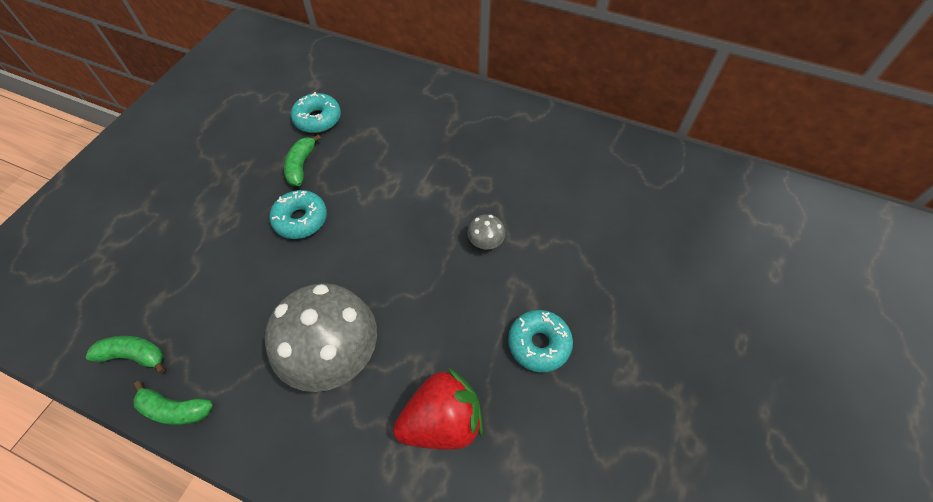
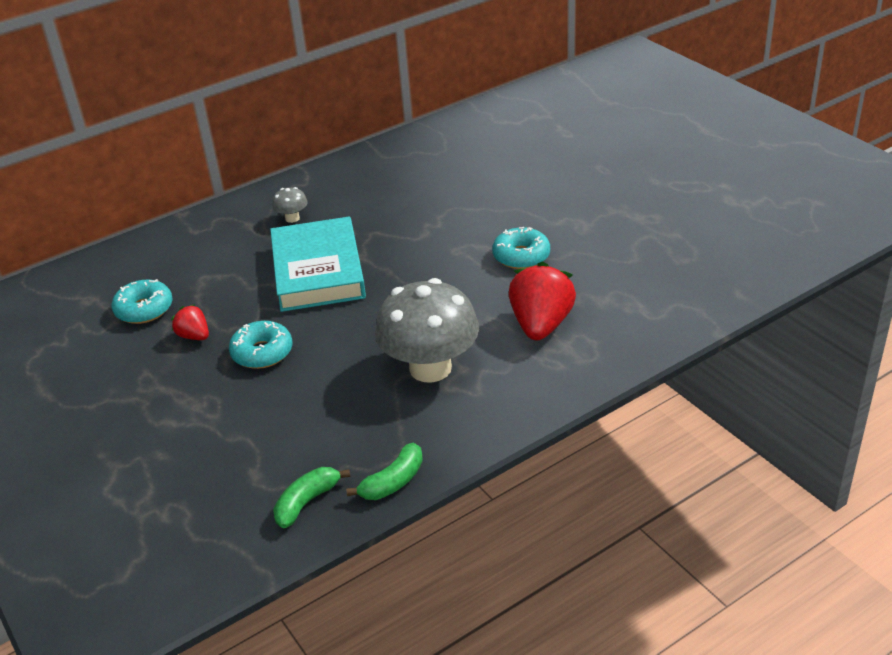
camera: 55 degrees left, 20 degrees down
green banana [284,135,321,186] -> red strawberry [171,304,209,340]
grey mushroom [468,214,506,250] -> grey mushroom moved to [272,187,308,223]
none -> turquoise book [270,217,366,312]

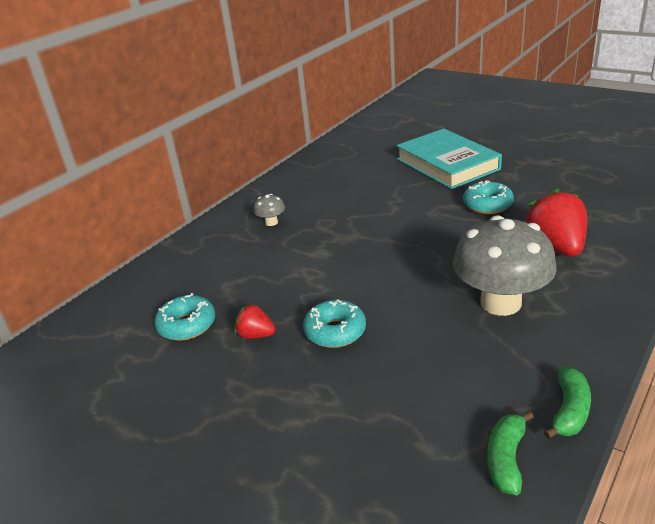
camera: 20 degrees left, 5 degrees down
turquoise book [270,217,366,312] -> turquoise book moved to [396,128,502,189]

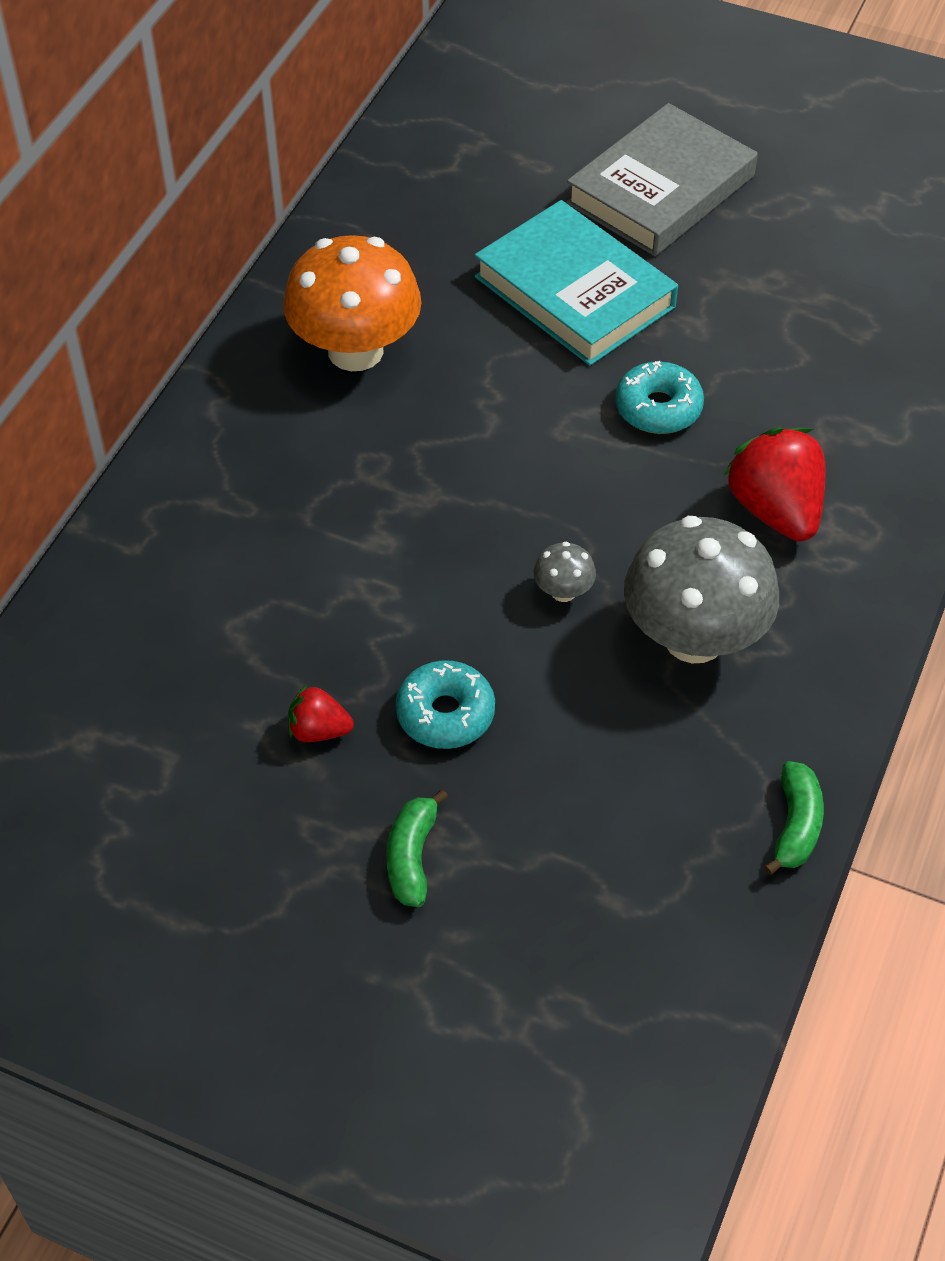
camera: 15 degrees left, 20 degrees up
turquoise donut [154,293,215,341] -> none
grey mushroom [254,194,285,226] -> grey mushroom moved to [533,542,596,602]
green banana [487,411,534,495] -> green banana moved to [386,789,448,907]
none -> orange mushroom [283,235,421,371]
none -> grey book [566,103,758,256]

